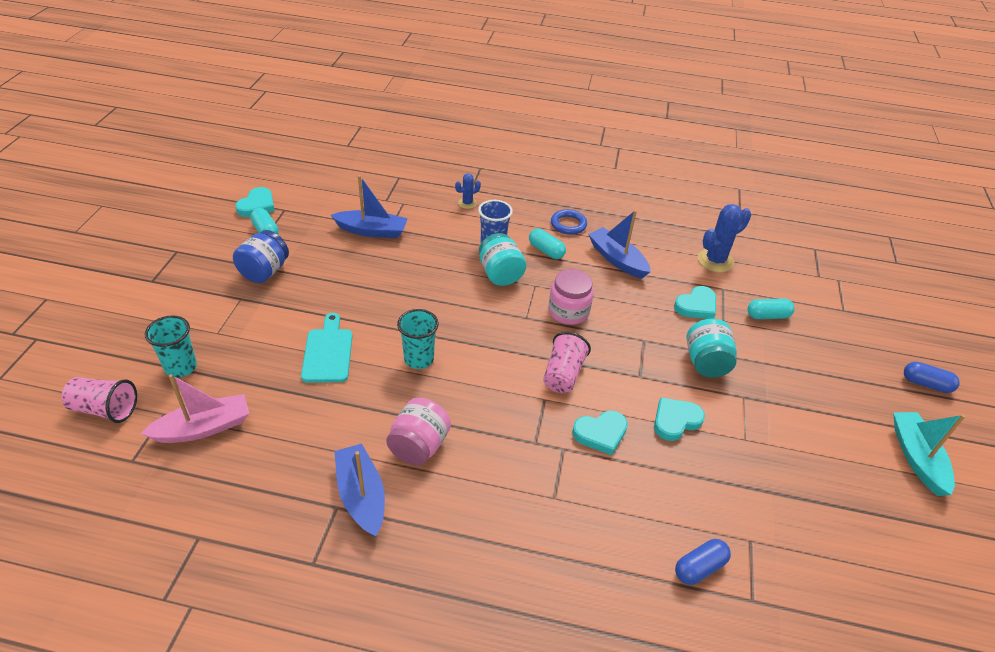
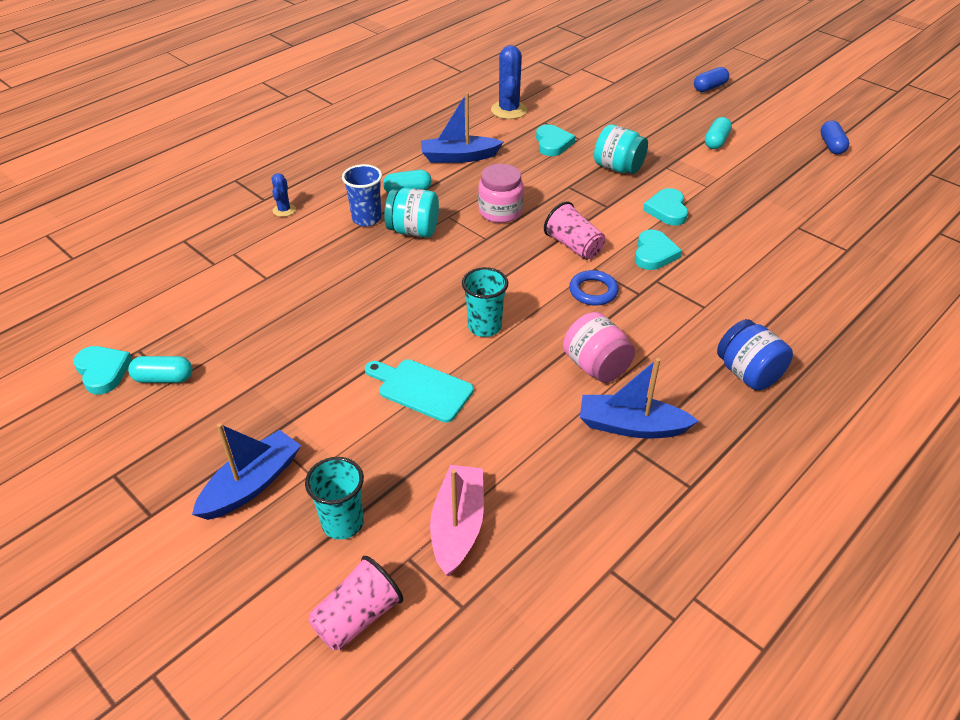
camera: 55 degrees left, 0 degrees up
blue jar [233,230,289,283] -> blue jar moved to [717,319,793,390]
blue boat [331,175,408,238] -> blue boat moved to [192,423,301,520]
blue ring [551,209,587,235] -> blue ring moved to [569,270,619,306]
blue capsule [675,539,731,585] -> blue capsule moved to [820,120,849,155]
turquoise capsule [748,299,795,319] -> turquoise capsule moved to [705,117,732,149]
turquoise boat [893,412,966,496] -> none

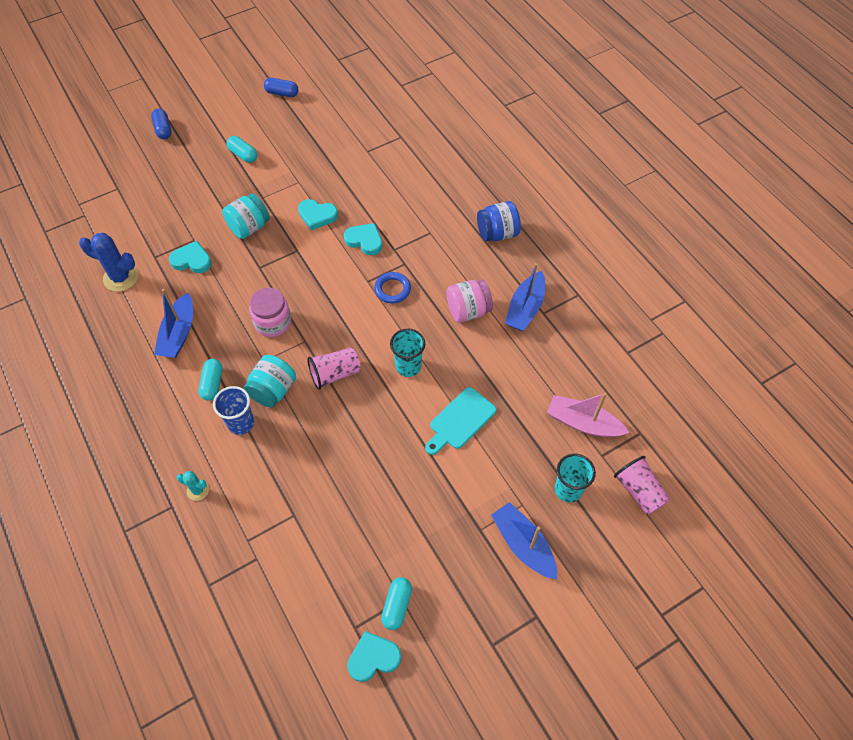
camera: 75 degrees left, 15 degrees up
blue cactus [272,173,296,217] -> turquoise cactus [177,471,209,501]
pink cup [544,202,605,260] -> pink cup moved to [307,348,361,390]

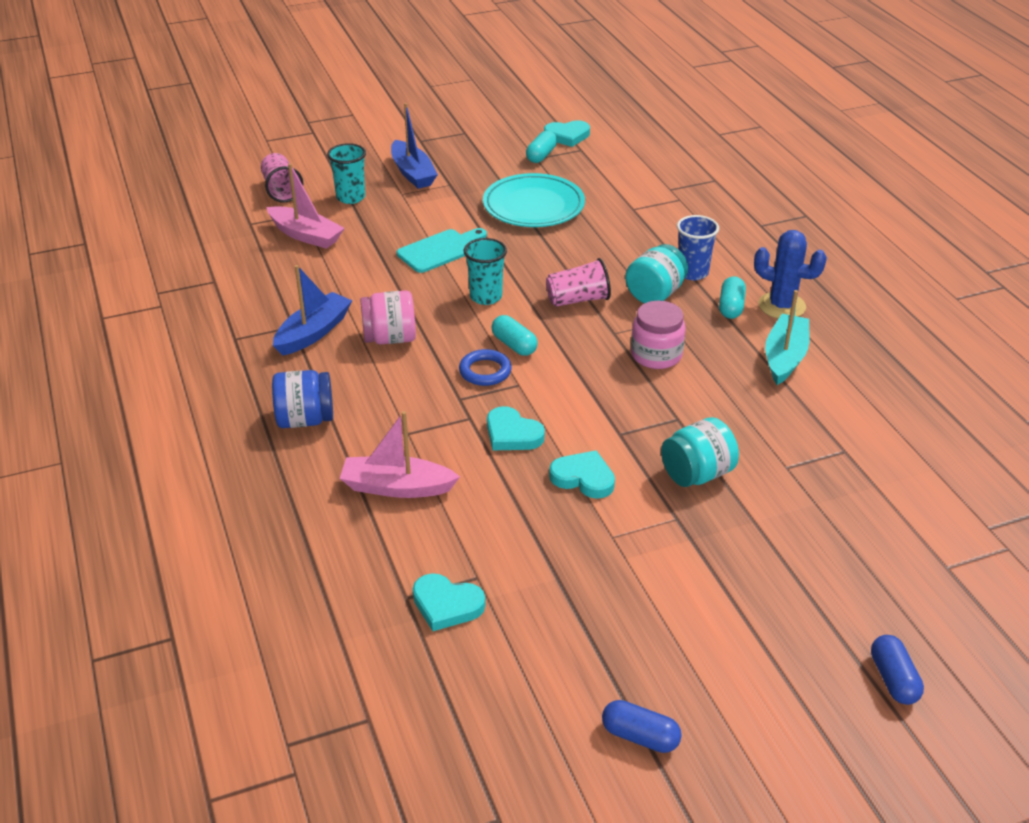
camera: 170 degrees left, 20 degrees down
blue cactus [79,233,138,292] -> blue cactus moved to [754,230,827,319]
blue boat [154,289,193,358] -> turquoise boat [765,290,810,385]
turquoise heart [169,241,212,273] -> turquoise heart moved to [413,573,485,631]
turquoise cactus [177,471,209,501] -> none
turquoise capsule [226,136,257,163] -> turquoise capsule moved to [492,315,538,356]
none -> pink boat [340,411,460,498]
none -> turquoise plate [483,173,585,227]

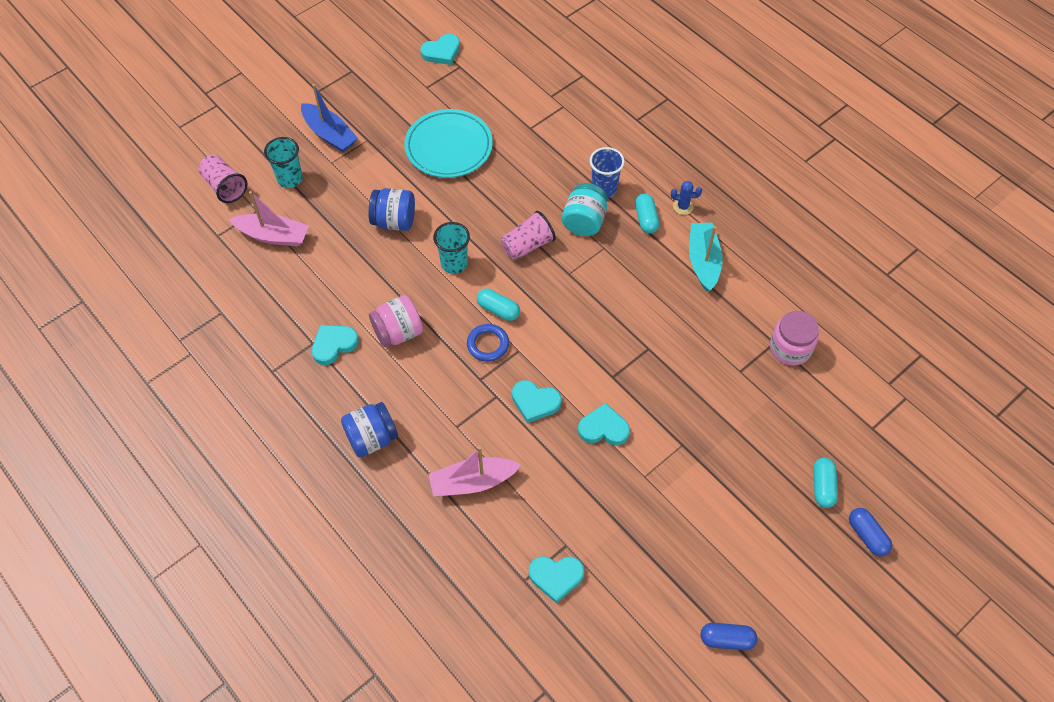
camera: 20 degrees left, 20 degrees up
blue boat [273,265,352,356] -> turquoise heart [312,325,359,365]
turquoise cutting board [397,228,487,273] -> blue jar [368,188,415,231]
turquoise capsule [526,131,557,163] -> turquoise capsule moved to [813,458,838,508]
pink jar [631,301,685,369] -> pink jar moved to [770,311,819,366]
turquoise jar [661,417,739,487] -> none
blue cactus [754,230,827,319] -> blue cactus [671,181,702,215], size x0.54

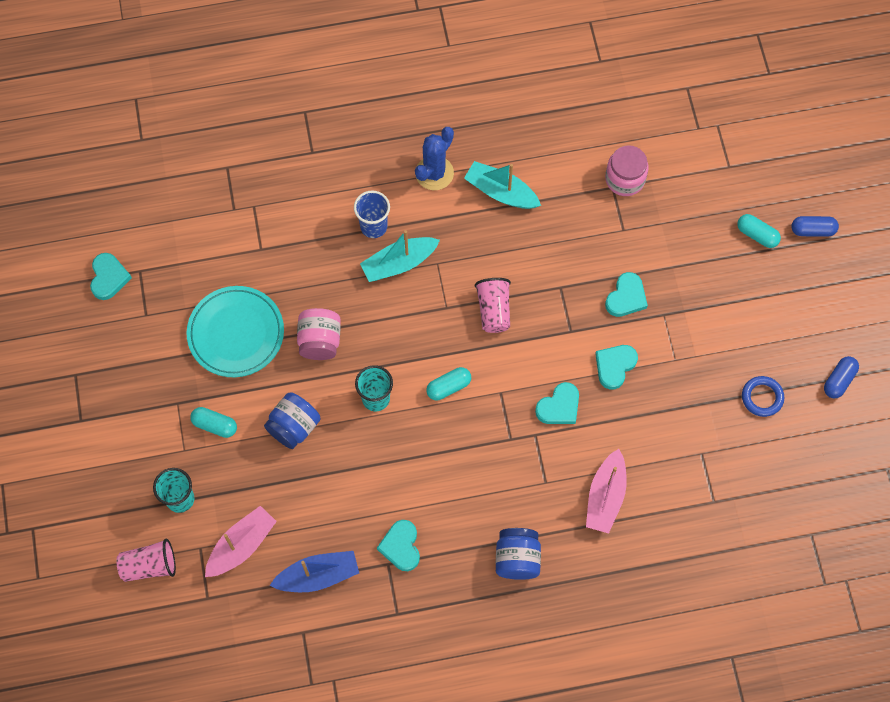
camera: 60 degrees left, 10 degrees up
blue boat [301,84,358,152] -> blue boat moved to [270,551,359,592]
pink jar [369,295,423,347] -> pink jar moved to [297,308,341,360]
blue ring [467,324,509,362] -> blue ring moved to [742,376,784,417]
pink cup [501,211,556,260] -> pink cup moved to [475,278,511,333]
turquoise heart [529,556,584,603] -> turquoise heart moved to [605,272,648,317]
turquoise jar [562,183,607,236] -> turquoise boat [360,230,440,282]
turquoise capsule [635,193,660,234] -> turquoise capsule moved to [190,407,237,438]
blue cactus [671,181,702,215] -> blue cactus [415,127,454,190], size x1.84

